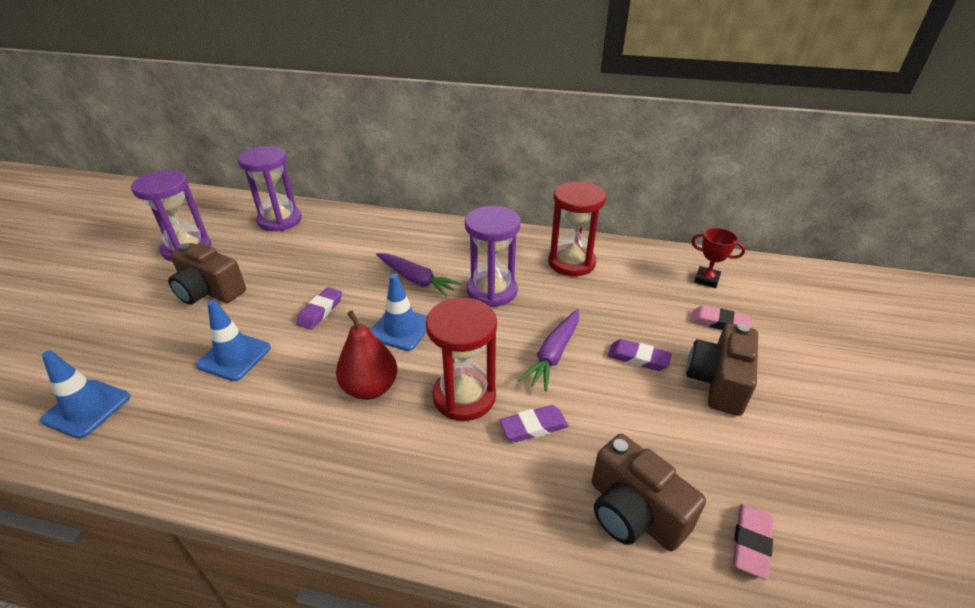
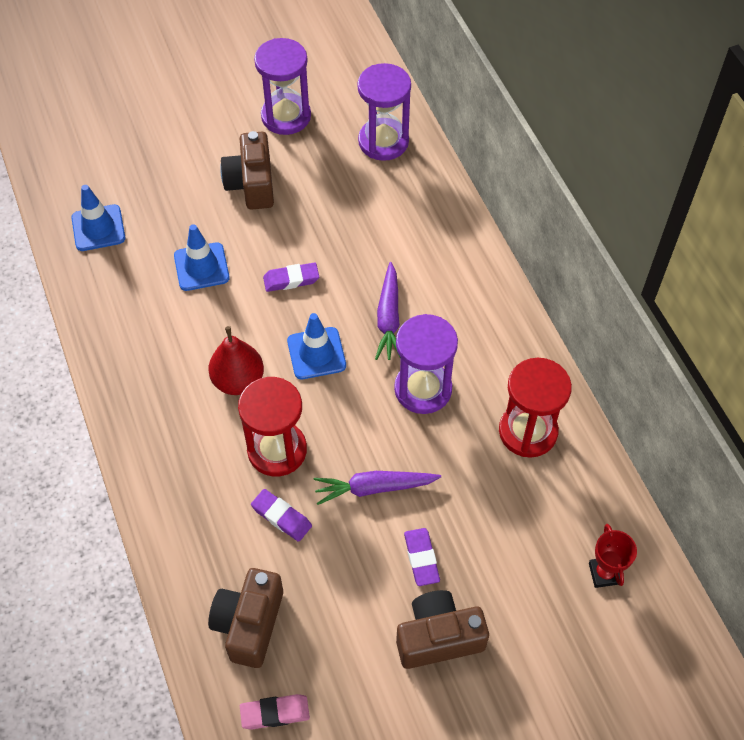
camera: 55 degrees right, 20 degrees up
pink eraser [691,305,752,330] -> none

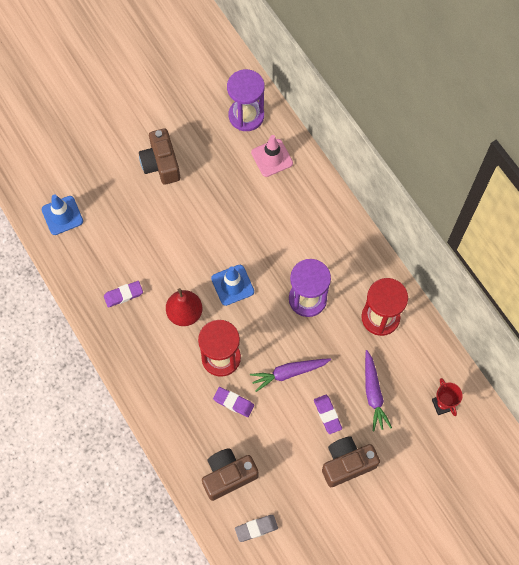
camera: 10 degrees left, 10 degrees up
blue traffic cone [174,224,230,291] -> none
brown camera [208,568,283,668] -> brown camera turned 60 degrees clockwise [202,448,259,501]
pink eraser [240,694,310,730] -> grey eraser [235,515,278,542]
purple hourglass [254,38,311,135] -> none
purple eraser [263,262,319,292] -> purple eraser moved to [104,281,143,308]
purple carrot [375,262,401,360] -> purple carrot moved to [365,350,392,431]
none -> pink traffic cone [251,135,293,177]

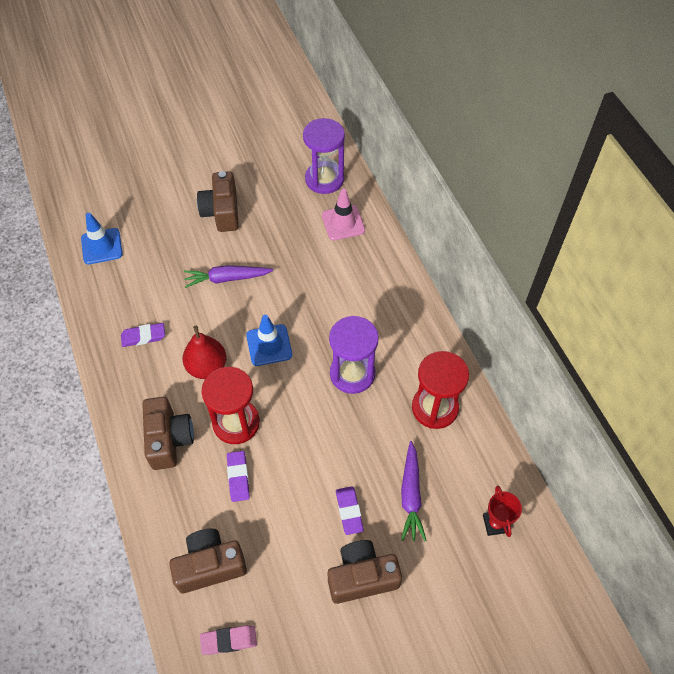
camera: 10 degrees right, 10 degrees down
purple eraser [213,387,254,417] -> purple eraser turned 45 degrees clockwise [227,451,250,502]
grey eraser [235,515,278,542] -> pink eraser [200,625,257,655]
purple carrot [250,358,331,392] -> purple carrot moved to [184,265,273,288]
none -> brown camera [142,397,194,470]

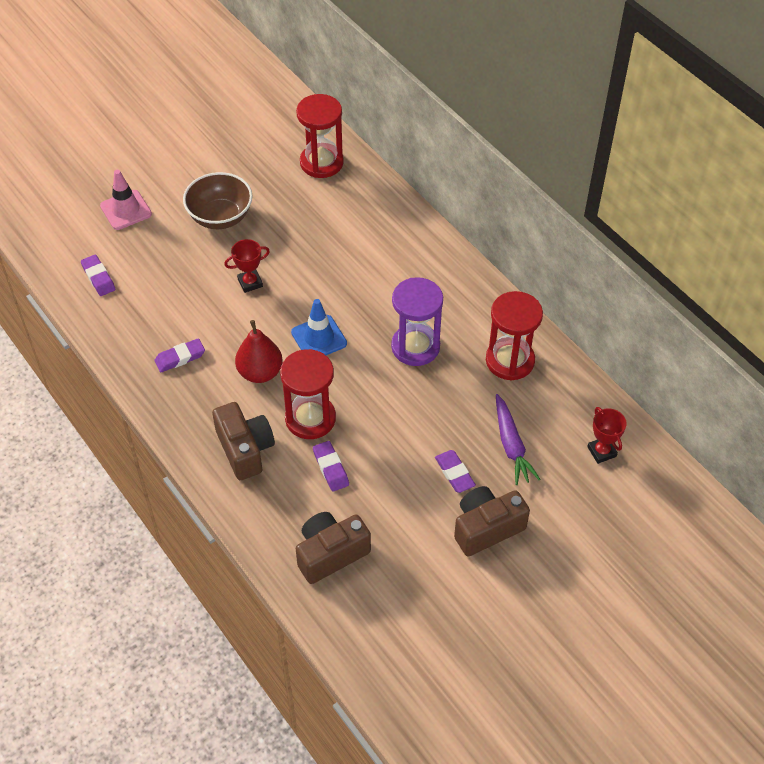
camera: 15 degrees left, 5 degrees down
blue traffic cone [81,213,123,264] -> purple eraser [81,255,115,296]
purple carrot [184,265,273,288] -> red trophy [224,239,270,293]
brown camera [197,171,239,232] -> brown bowl [183,172,253,229]
pink eraser [200,625,257,655] -> none
purple hourglass [303,118,345,194] -> red hourglass [296,94,344,178]
pink traffic cone [322,189,365,240] -> pink traffic cone moved to [100,170,152,230]

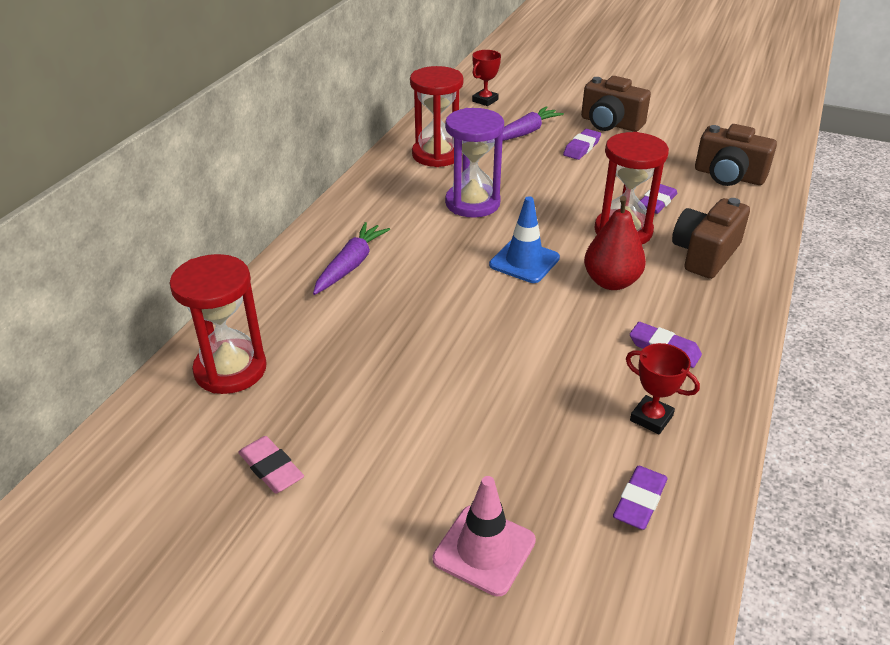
camera: 120 degrees left, 15 degrees down
brown bowl [183,172,253,229] -> none
red trophy [224,239,270,293] -> red trophy moved to [626,343,700,434]
none -> pink eraser [238,436,304,493]
none -> purple carrot [313,222,390,295]

